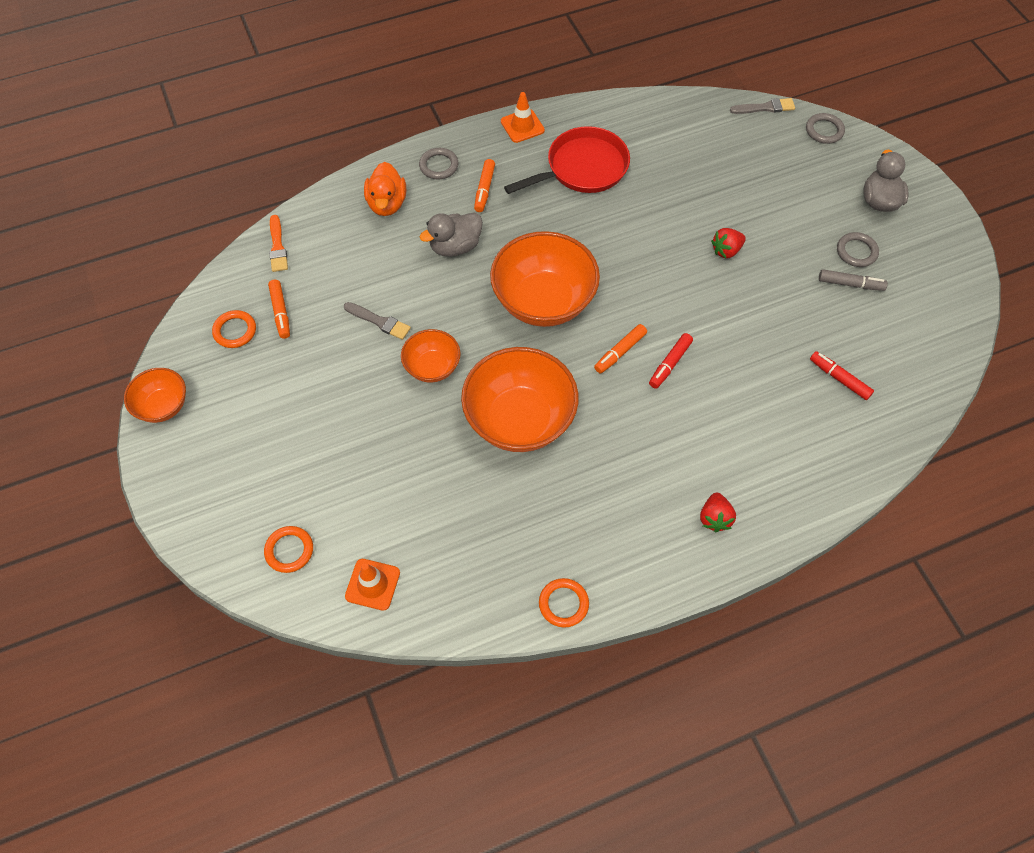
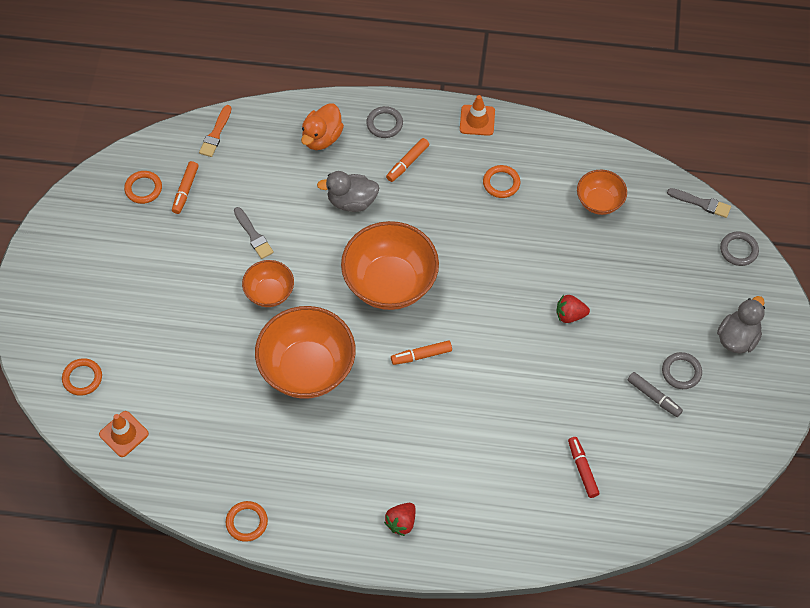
camera: 30 degrees right, 0 degrees up
orange bowl [124,368,186,423] -> orange bowl moved to [577,170,627,215]
red pan [504,126,630,194] -> orange ring [483,165,521,198]
red marker [649,333,693,389] -> none

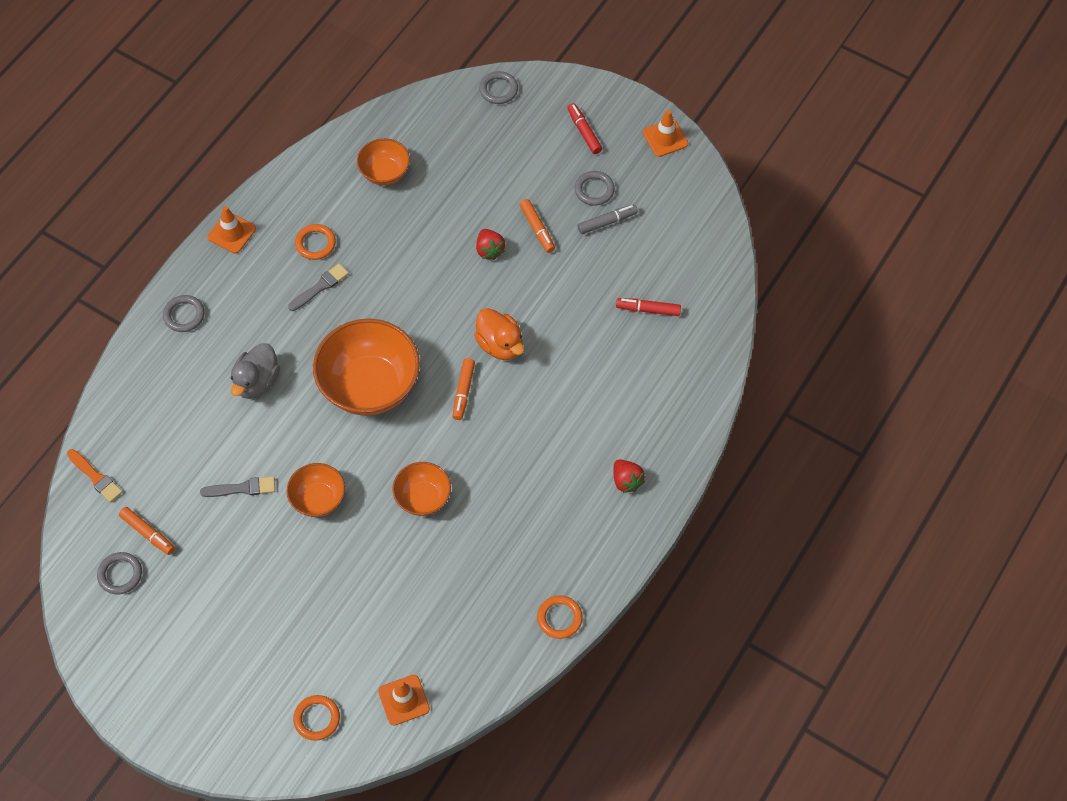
camera: 65 degrees left, 0 degrees up
orange ring [124,171,162,204] -> grey ring [97,552,142,594]
orange bowl [255,306,356,399] -> orange bowl [392,462,451,516], size x0.54
orange duck [301,103,344,150] -> orange duck moved to [474,308,524,360]
orange marker [386,138,429,182] -> orange marker moved to [520,199,555,253]
red strawberry [556,295,590,323] -> red strawberry turned 45 degrees counterclockwise [476,229,505,260]
grey brush [667,188,731,218] -> grey brush moved to [288,264,349,311]
grey duck [717,296,765,354] -> red marker [567,103,602,154]
none -> orange traffic cone [643,110,688,157]

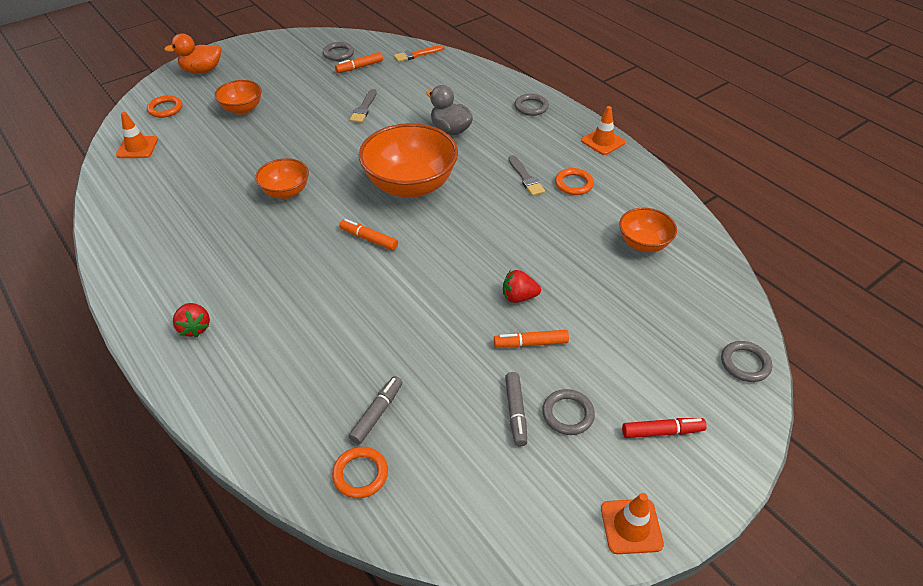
camera: 110 degrees right, 15 degrees down
orange bowl [286,463,345,517] -> orange bowl moved to [215,80,262,115]
orange duck [474,308,524,360] -> orange duck moved to [164,34,221,74]
orange ring [537,595,583,639] -> orange ring moved to [332,447,388,498]
red strawberry [614,460,645,493] -> red strawberry turned 105 degrees counterclockwise [173,303,210,337]
red marker [616,298,681,316] -> grey marker [348,376,402,444]

